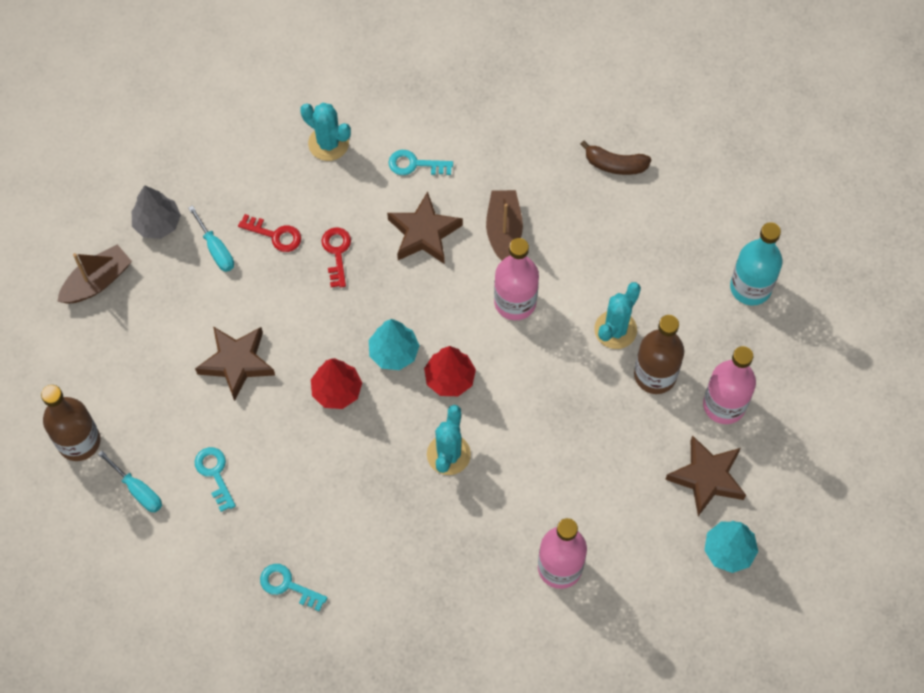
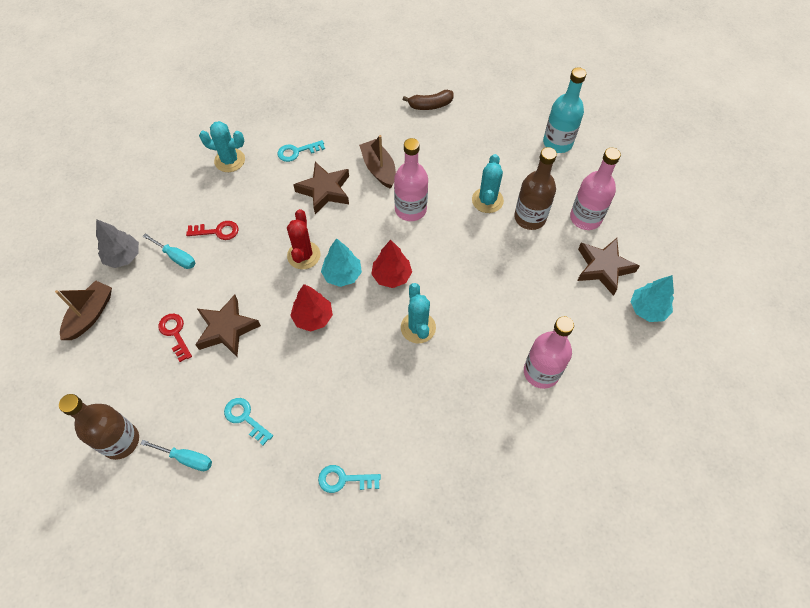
camera: 25 degrees left, 5 degrees down
red key [321,228,351,287] -> red key moved to [158,314,192,362]
none -> red cactus [287,209,320,269]

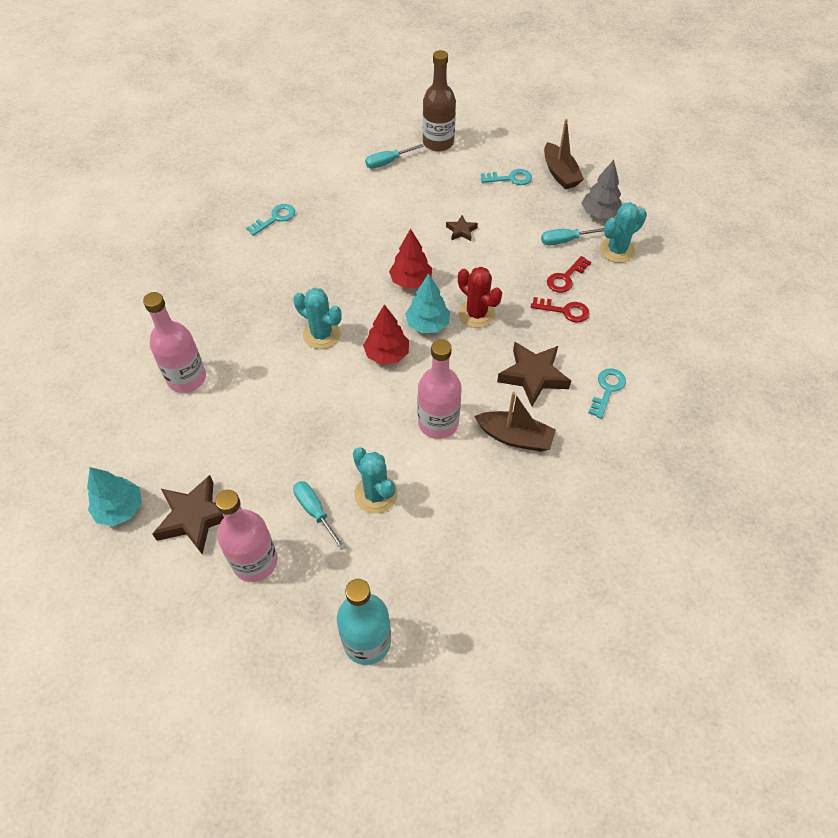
camera: 135 degrees right, 5 degrees down
red key [158,314,192,362] -> red key moved to [531,297,589,323]
brown star [195,295,261,357] -> brown star [446,215,478,241], size x0.51
turquoise cactus [199,121,245,172] -> turquoise cactus moved to [600,202,647,263]
turquoise key [224,398,273,445] -> turquoise key moved to [481,169,532,185]
brown banana [403,90,454,110] -> none
brown bottle [514,147,557,230] -> turquoise screwdriver [293,481,345,550]

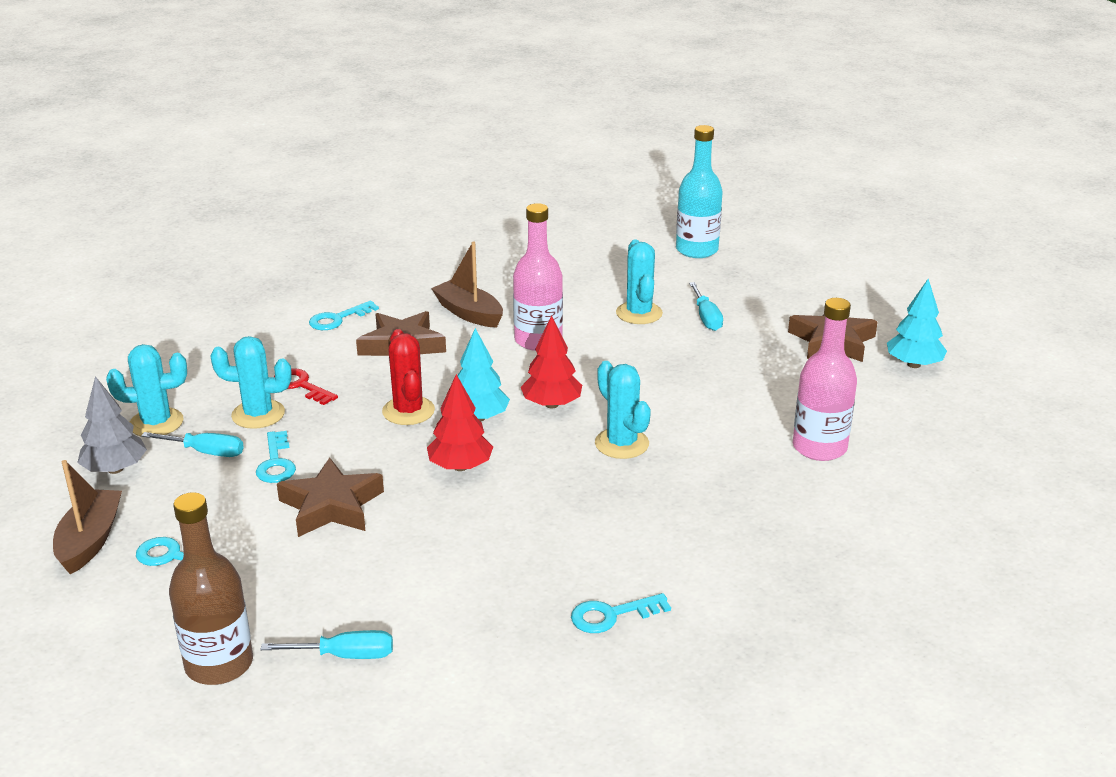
camera: 155 degrees left, 25 degrees down
pink bottle [215,490,278,582] -> none
brown star [446,215,478,241] -> brown star [277,457,384,537], size x1.96
red key [547,256,591,293] -> turquoise cactus [210,336,292,429]
none -> turquoise key [256,431,296,483]

